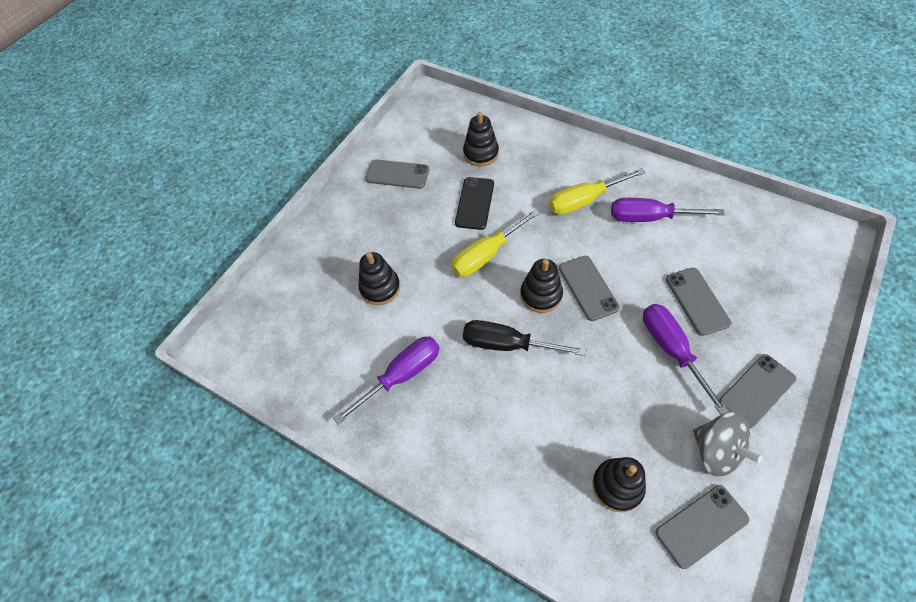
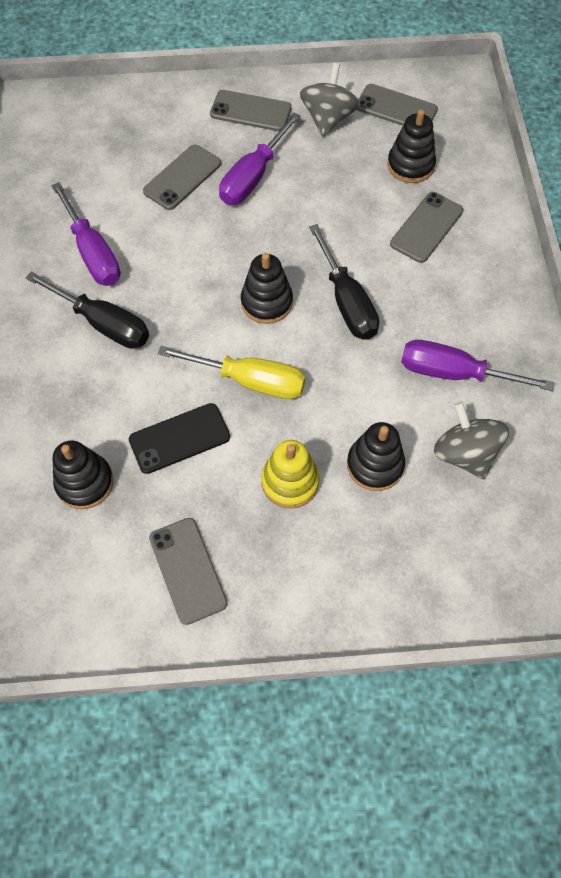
camera: 130 degrees left, 5 degrees up
yellow screwdriver [549,168,646,215] -> black screwdriver [25,272,149,349]
grey phone [559,256,620,321] -> grey phone moved to [390,192,463,263]
none -> yellow stacking toy [261,440,320,509]
none -> grey spinning top [434,401,509,479]

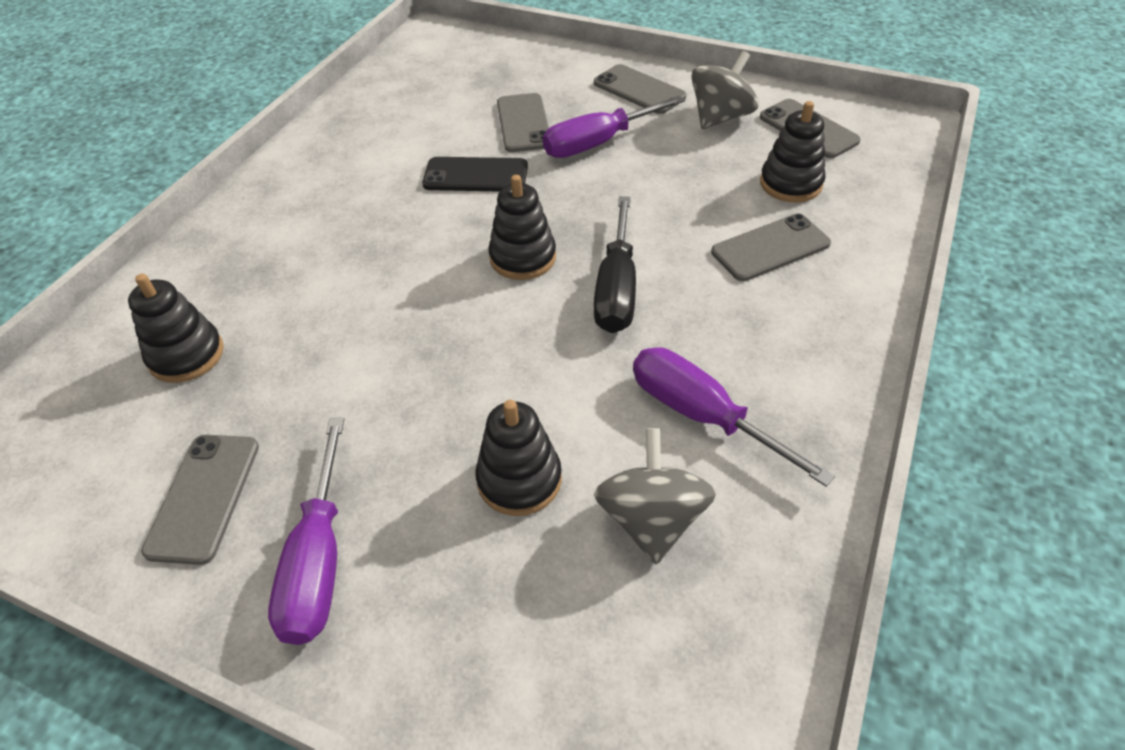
camera: 30 degrees right, 15 degrees down
black screwdriver [25,272,149,349] -> none
purple screwdriver [51,182,121,286] -> purple screwdriver moved to [268,418,344,645]
black phone [129,403,230,474] -> black phone moved to [422,157,528,192]
grey phone [143,144,221,210] -> grey phone turned 75 degrees counterclockwise [497,93,549,152]
yellow screwdriver [158,346,306,399] -> none
yellow stacking toy [261,440,320,509] -> none

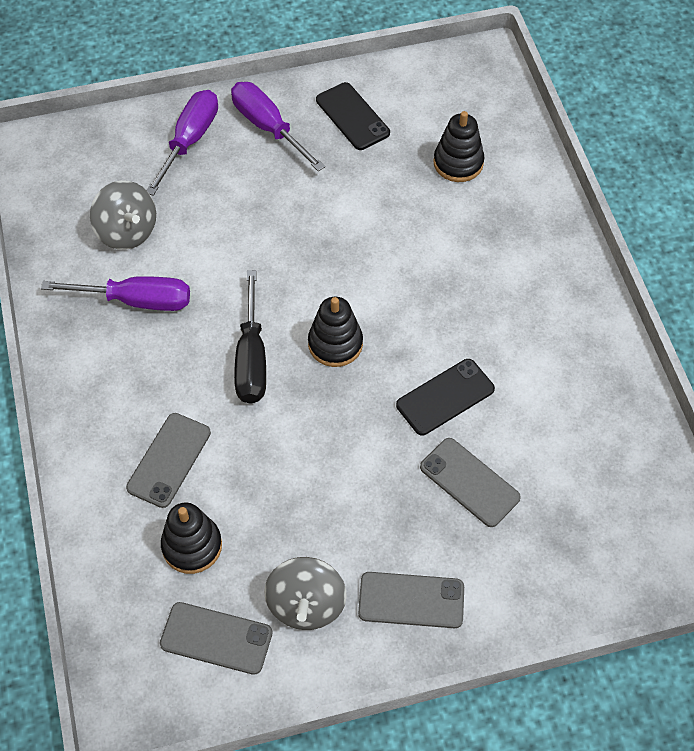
camera: 140 degrees right, 10 degrees up
grey phone [141,434,259,565] -> black phone [316,82,390,150]
black stacking toy [475,400,562,516] -> none
purple screwdriver [543,96,685,158] -> purple screwdriver moved to [147,90,218,196]
black screwdriver [594,196,636,333] -> black screwdriver turned 150 degrees counterclockwise [234,270,266,404]

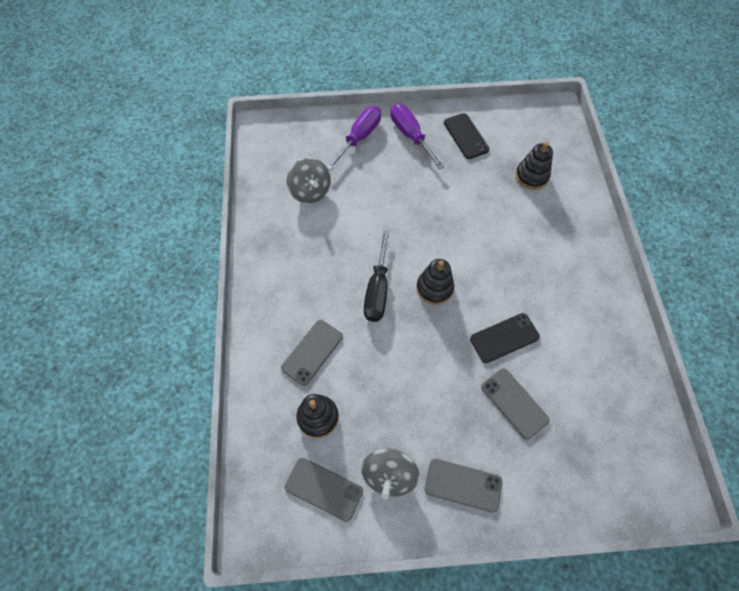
camera: 10 degrees right, 5 degrees up
purple screwdriver [41,276,190,311] -> none

